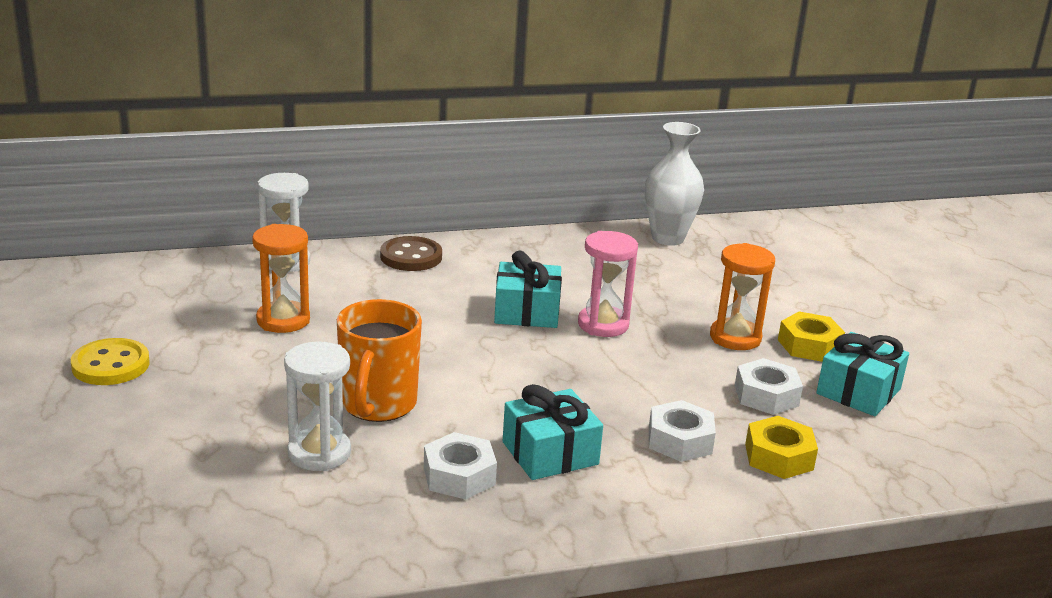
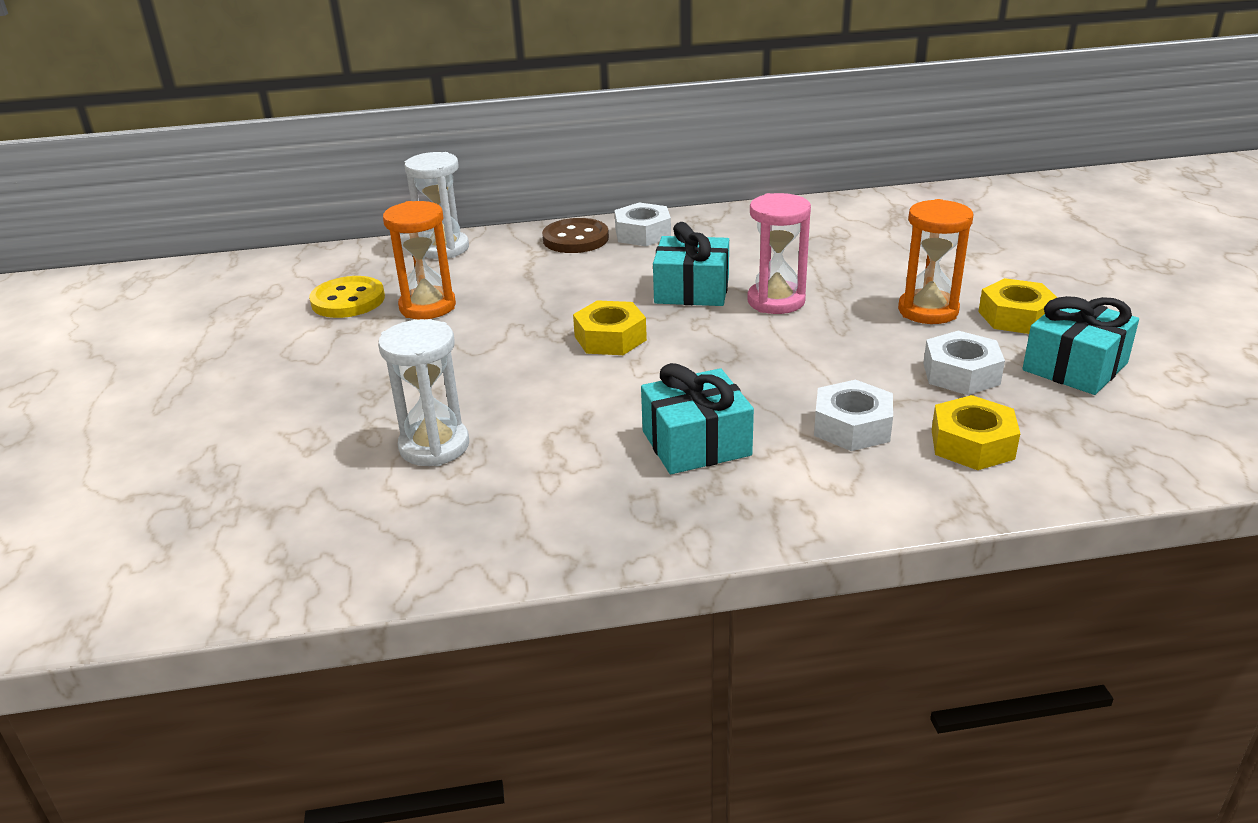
camera: 10 degrees right, 5 degrees up
yellow button [71,338,150,385] -> yellow button moved to [309,276,385,318]
orange mug [337,299,422,422] -> none
white nut [424,432,497,499] -> white nut moved to [615,202,671,246]
white vase [645,122,704,246] -> none
none -> yellow nut [573,300,647,355]

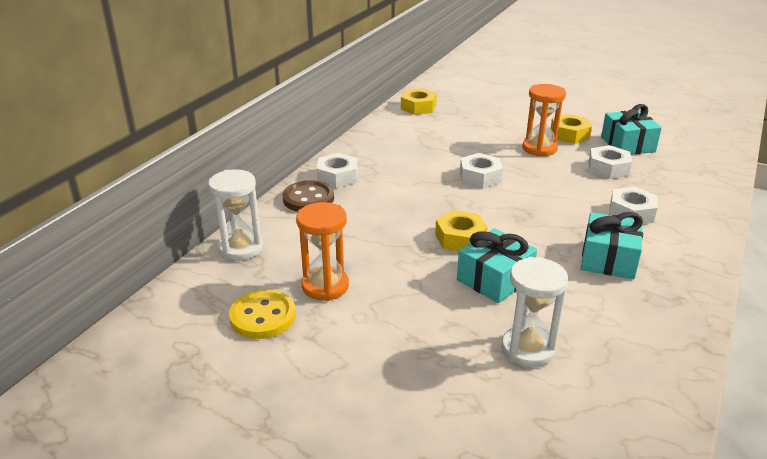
camera: 55 degrees left, 0 degrees up
turquoise gift [653,222,729,306] -> turquoise gift moved to [457,228,537,303]
pink hourglass [747,193,811,314] -> white nut [460,153,503,188]
yellow nut [932,395,1020,470] -> yellow nut moved to [401,88,437,115]

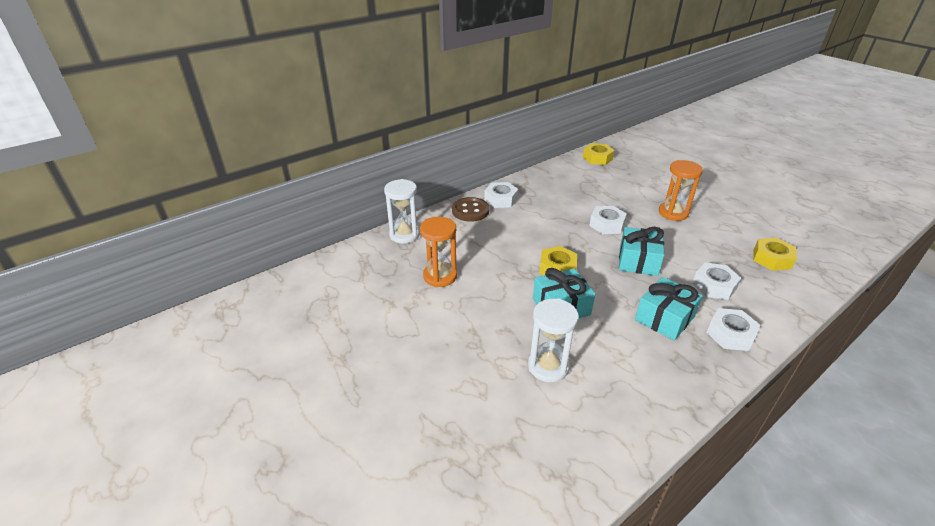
camera: 25 degrees right, 5 degrees up
yellow button [229,290,296,339] -> none
yellow nut [551,114,592,144] -> yellow nut moved to [753,238,797,271]
white nut [588,145,632,179] -> white nut moved to [707,308,761,351]
turquoise gift [601,104,662,154] -> turquoise gift moved to [619,227,664,276]

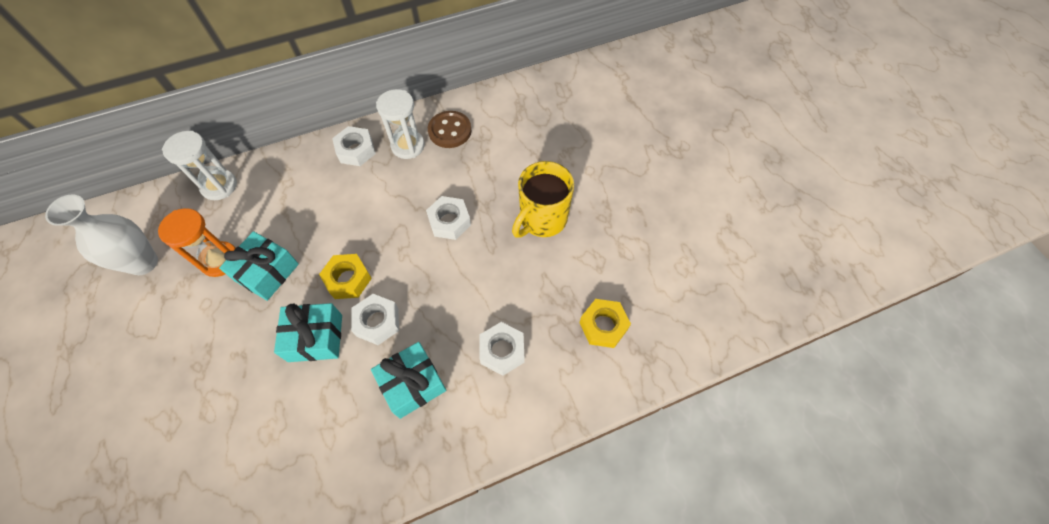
camera: 15 degrees right, 25 degrees up
brown button [452,197,489,222] -> brown button moved to [428,111,472,148]
white hourglass [528,298,579,382] -> white hourglass moved to [376,89,425,159]
yellow nut [583,143,615,165] -> none
turquoise gift [619,227,664,276] -> turquoise gift moved to [219,231,299,301]
orange hourglass [659,160,703,221] -> yellow mug [512,161,574,238]
white nut [707,308,761,351] -> white nut moved to [351,294,399,345]
none -> white vase [45,195,158,275]

